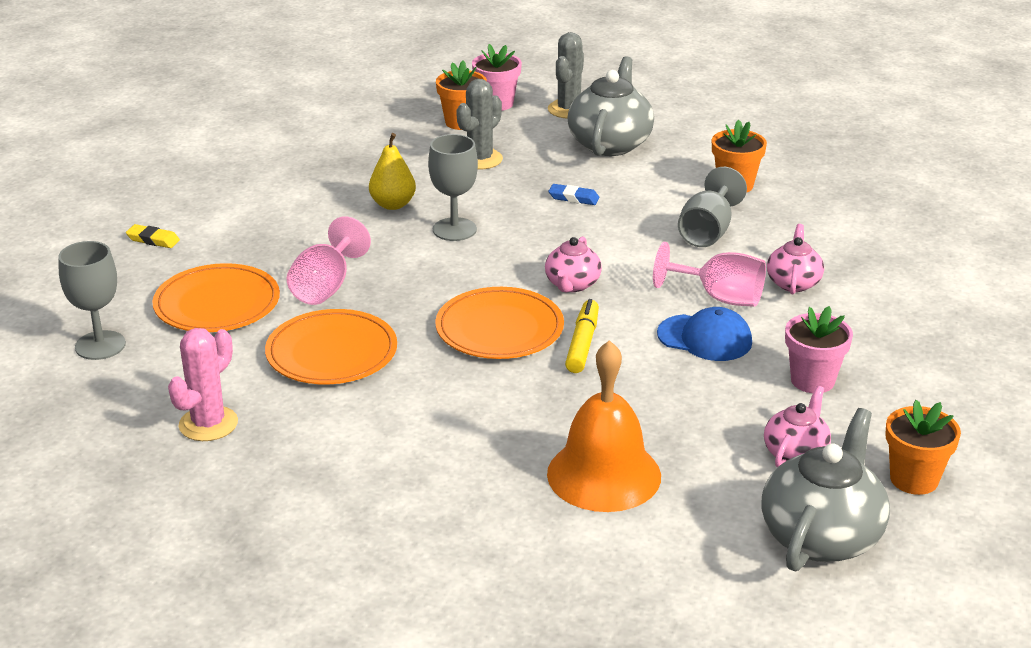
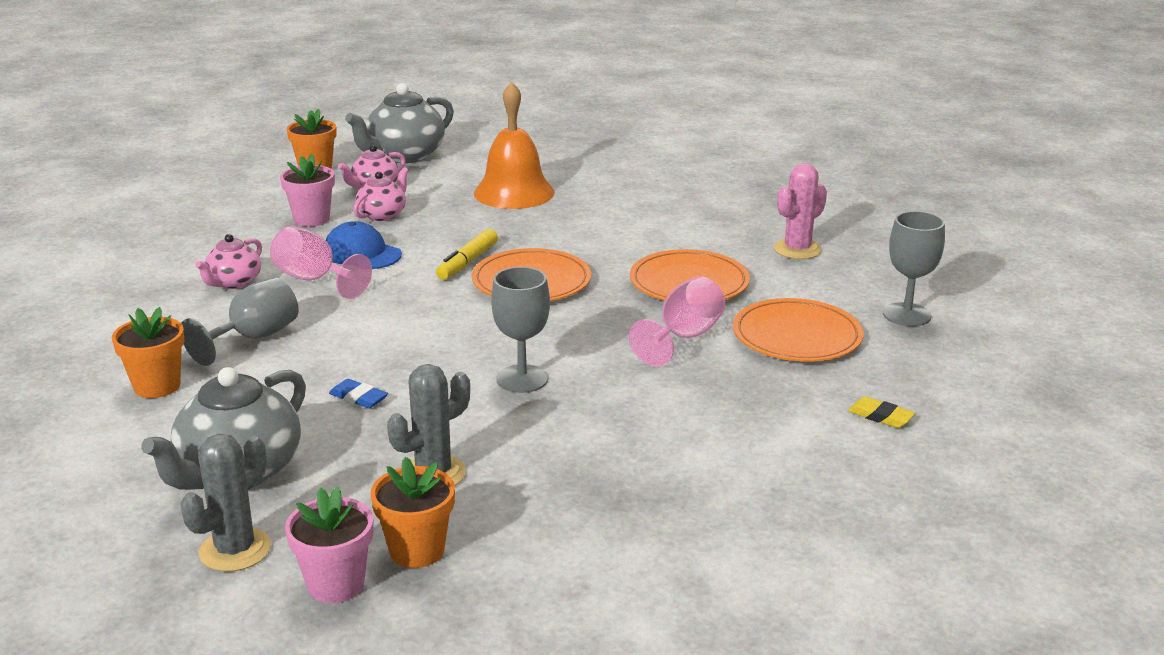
camera: 165 degrees left, 5 degrees down
yellow pear [369,133,416,210] -> none
pink teapot [545,236,602,293] -> pink teapot moved to [353,167,409,221]

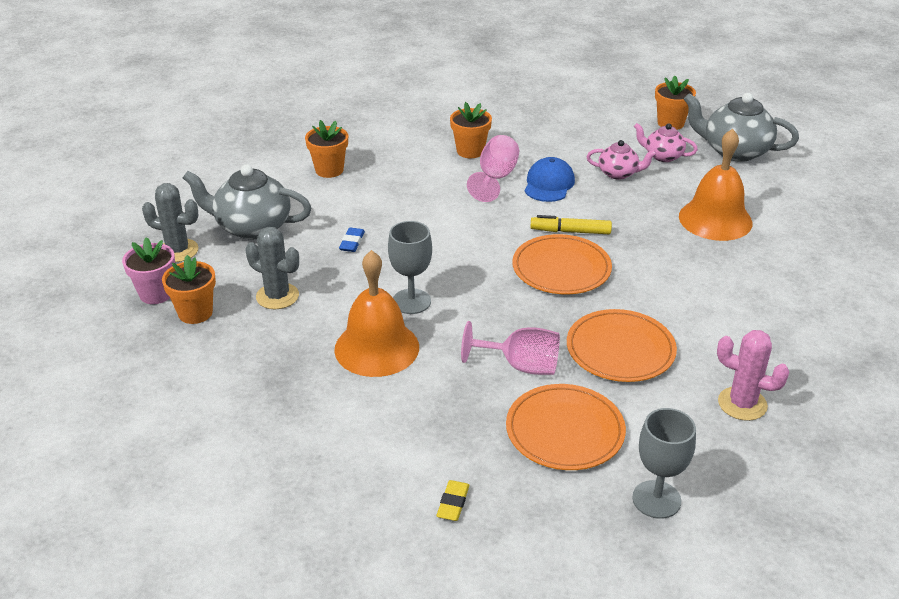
camera: 70 degrees right, 10 degrees up
grey goblet [181,277,299,366] -> none
pink teapot [195,234,262,289] -> orange flower pot [450,102,492,158]
pink flower pot [280,154,335,227] -> none
none -> orange bell [334,250,419,377]

